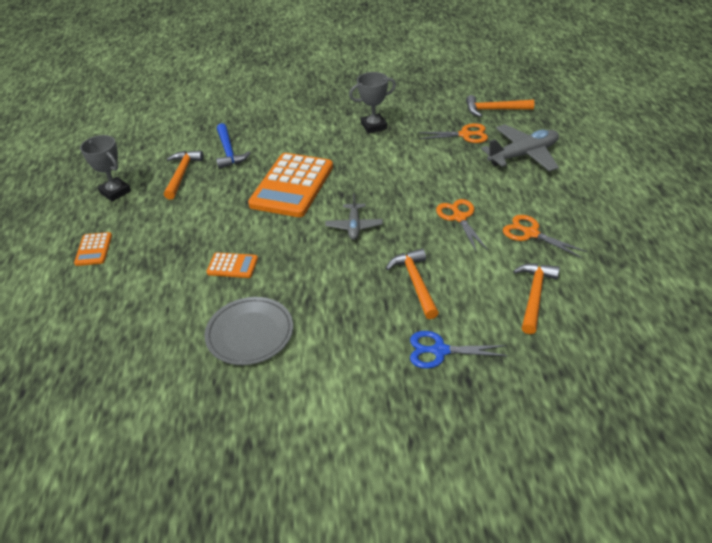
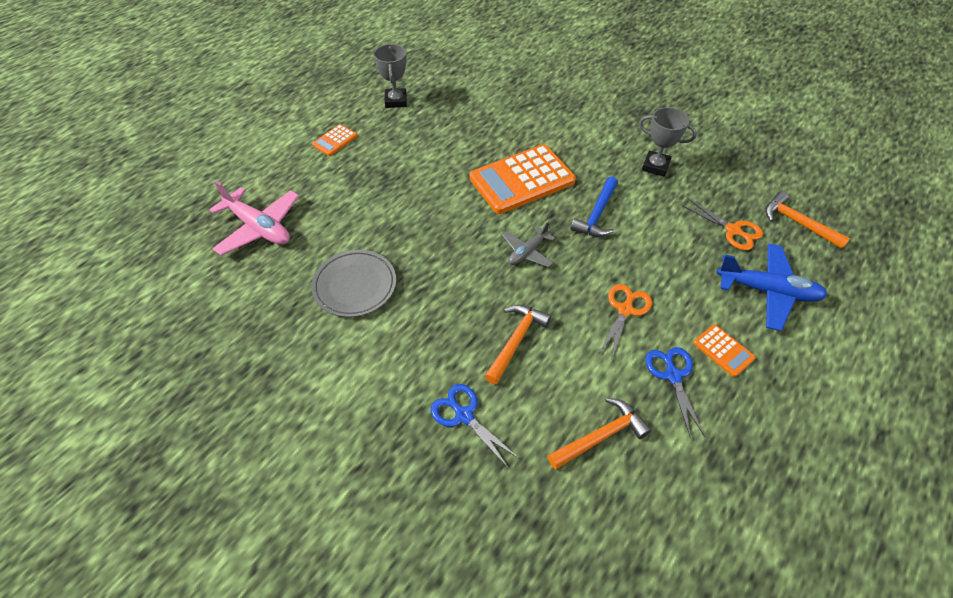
camera: 40 degrees right, 10 degrees up
orange hammer [164,151,204,200] -> none
orange calculator [206,252,258,278] -> orange calculator moved to [693,324,756,377]
blue hammer [216,123,250,169] -> blue hammer moved to [570,177,618,237]
grey plane [481,124,559,172] -> blue plane [717,243,827,331]
orange scissors [503,215,587,258] -> blue scissors [645,347,705,438]
none -> pink plane [209,181,299,256]

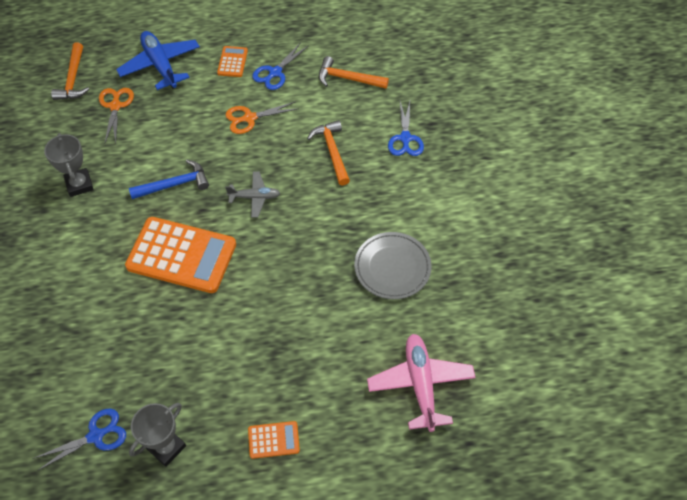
camera: 135 degrees left, 5 degrees up
orange hammer [484,305,551,384] -> orange hammer turned 90 degrees clockwise [307,120,350,186]
none -> blue scissors [33,408,126,471]

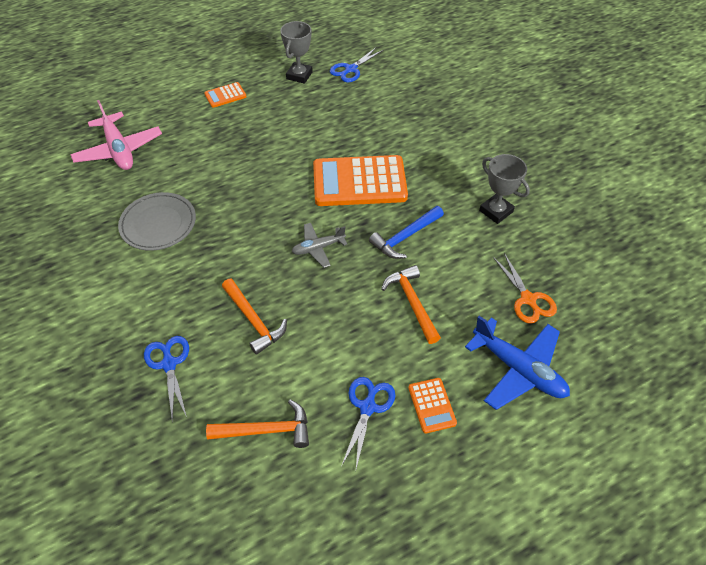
camera: 160 degrees right, 5 degrees down
orange hammer [51,42,89,100] -> orange hammer moved to [381,265,441,344]
orange scissors [225,101,299,134] -> none

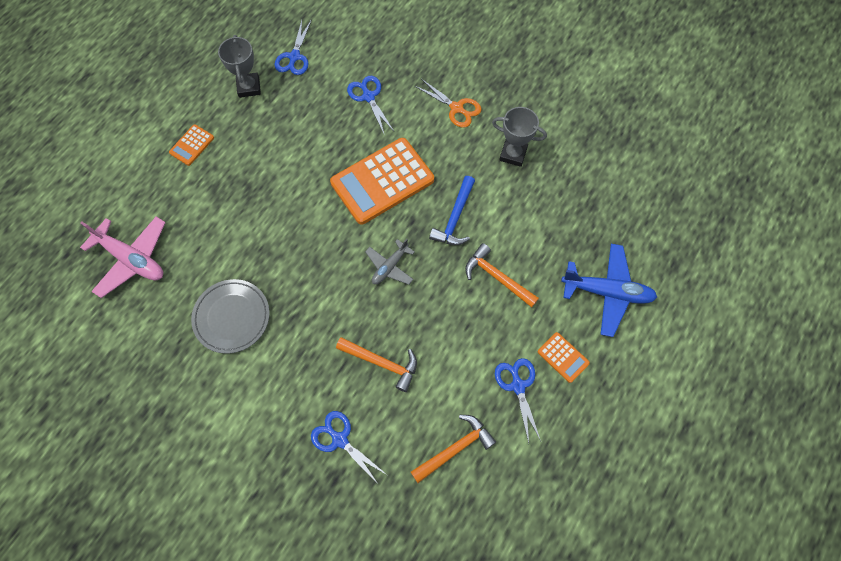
camera: 30 degrees left, 15 degrees up
orange scissors [493,253,557,323] -> orange scissors moved to [415,79,482,128]
none -> blue scissors [347,76,394,133]

